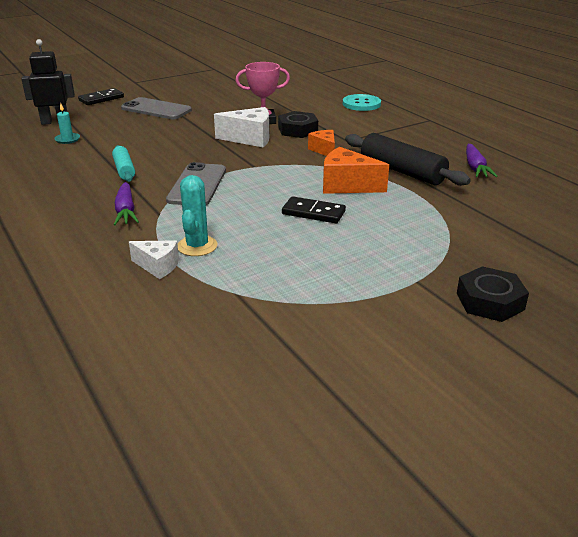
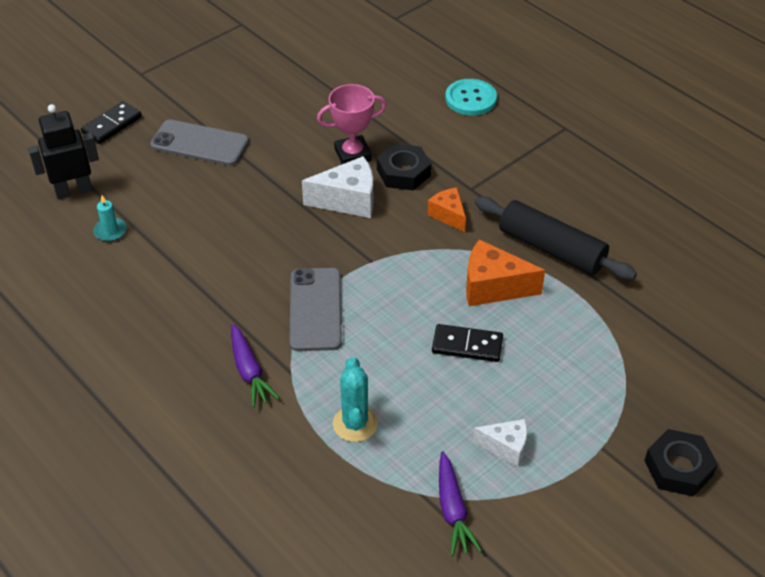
camera: 10 degrees left, 15 degrees up
turquoise rolling pin [112,145,135,182] -> none
white cheese [129,240,179,279] -> white cheese moved to [473,419,527,467]
purple carrot [466,144,498,177] -> purple carrot moved to [439,451,482,556]

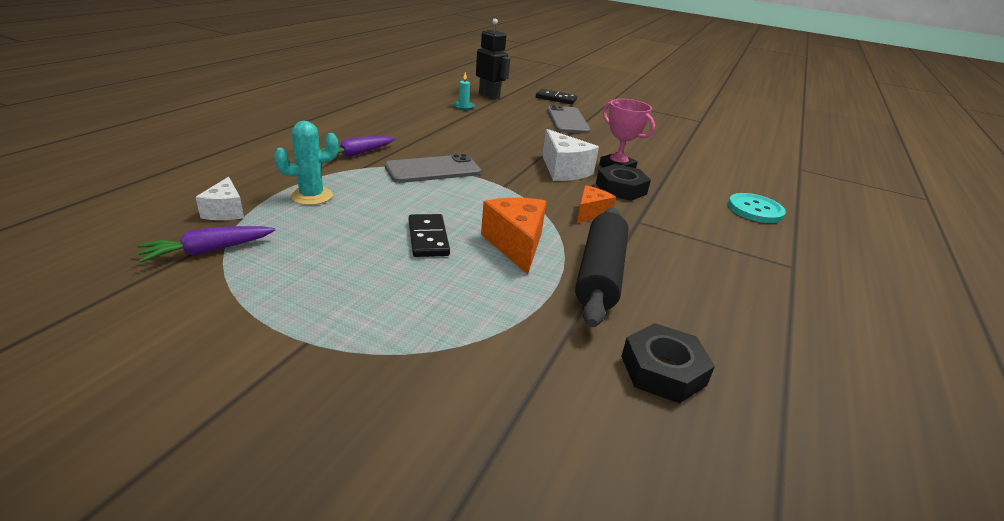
camera: 65 degrees right, 15 degrees down
white cheese [473,419,527,467] -> white cheese moved to [196,177,244,220]
black nut [644,429,718,497] -> black nut moved to [621,323,715,403]

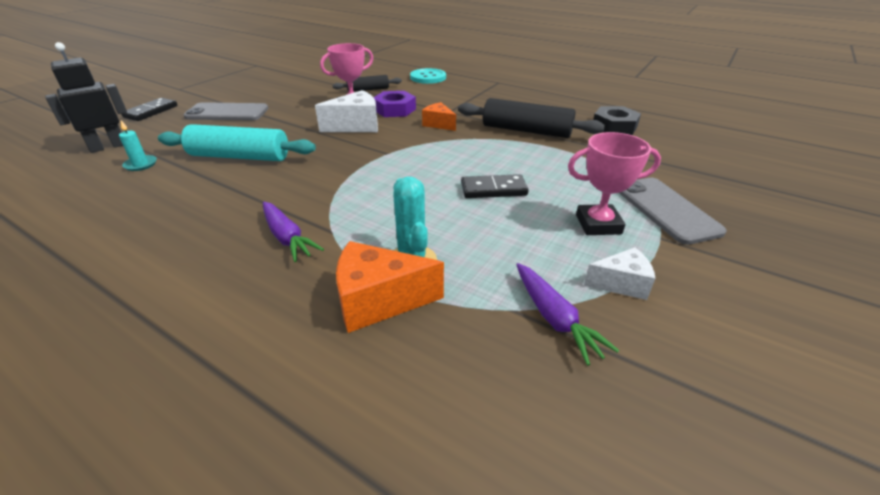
camera: 80 degrees left, 5 degrees up
white cheese [196,177,244,220] -> white cheese moved to [584,247,655,300]
grey phone [385,154,481,183] -> grey phone moved to [619,178,727,245]
orange cheese [481,198,546,274] -> orange cheese moved to [336,241,444,333]
black nut [596,164,651,201] -> purple nut [373,91,416,117]
none -> turquoise rolling pin [158,124,316,161]
none -> black rolling pin [332,75,402,92]
none -> pink trophy [568,132,661,235]

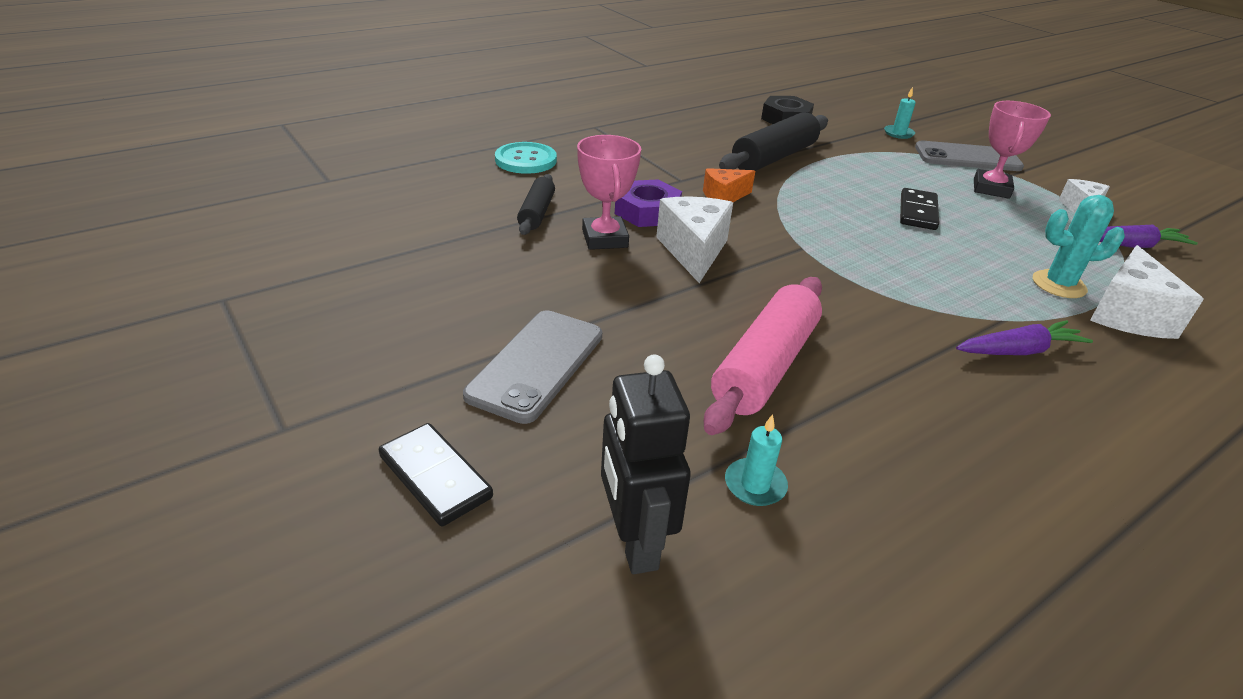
camera: 70 degrees left, 0 degrees up
turquoise rolling pin [158,124,316,161] -> pink rolling pin [704,277,822,435]
orange cheese [336,241,444,333] -> white cheese [1090,245,1204,339]
none -> turquoise candle [884,87,916,139]

